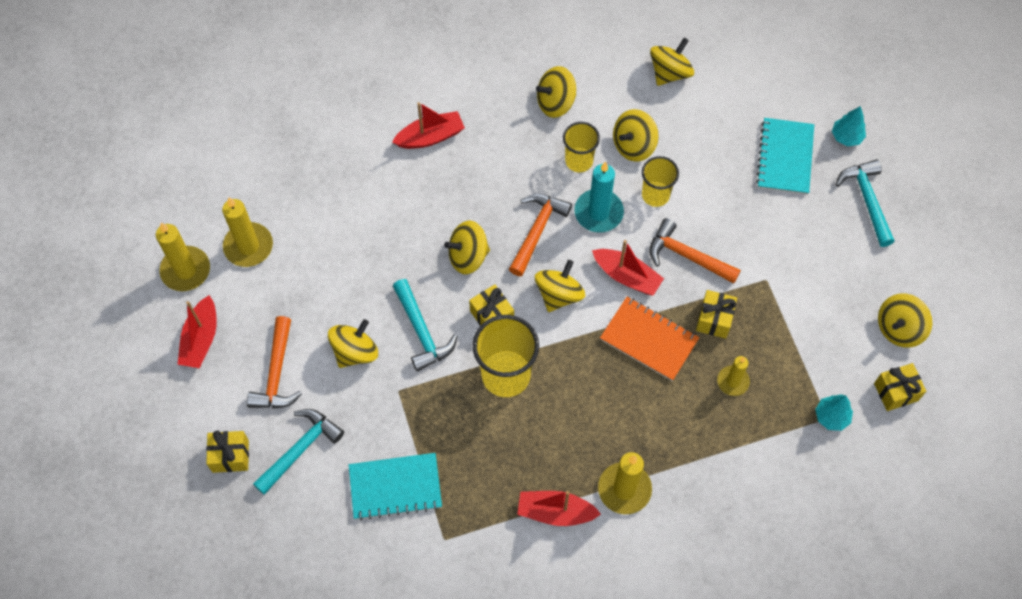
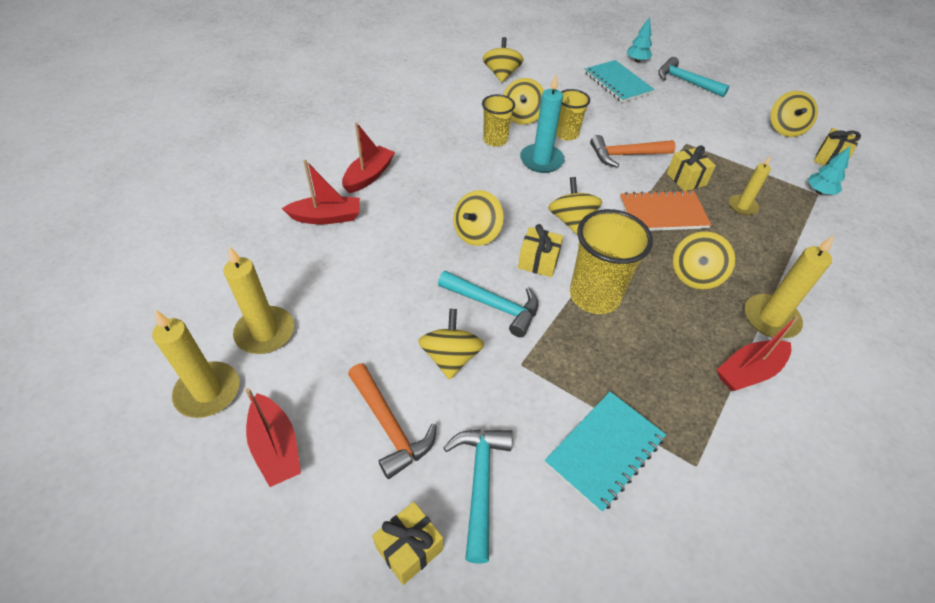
camera: 40 degrees left, 15 degrees down
orange hammer [509,194,572,276] -> none
yellow spinning top [536,66,576,118] -> yellow spinning top moved to [673,231,735,289]
red boat [592,240,664,296] -> red boat moved to [282,160,360,224]

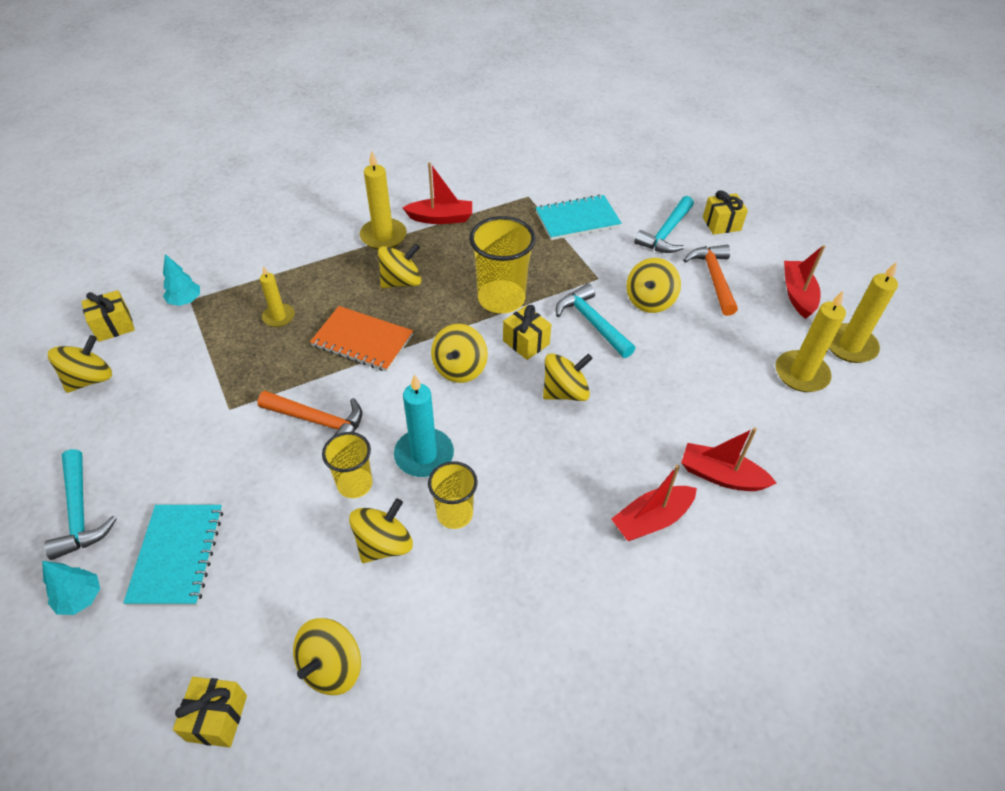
camera: 150 degrees left, 0 degrees up
yellow gift [667,146,716,191] -> yellow gift moved to [173,677,247,747]

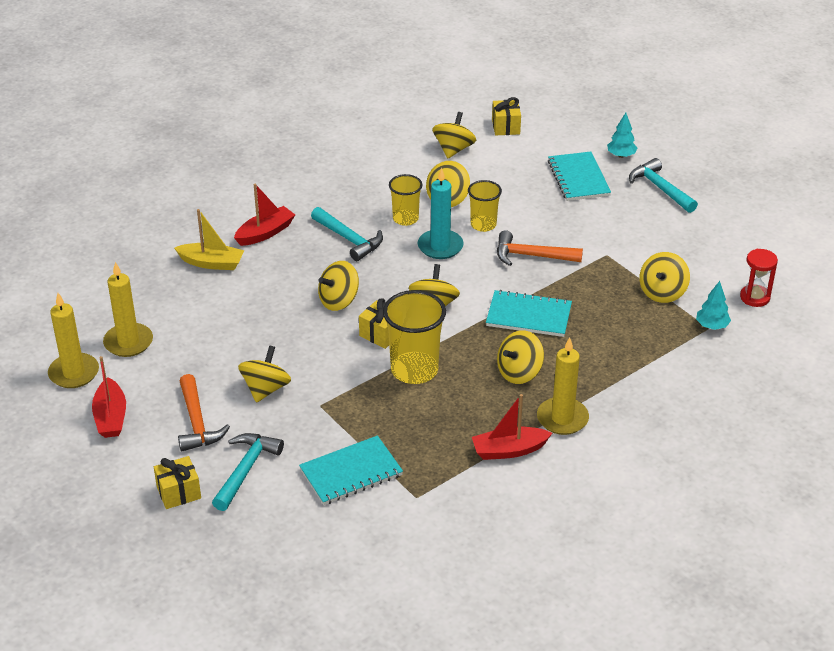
camera: 170 degrees right, 10 degrees down
yellow spinning top [48,335,112,393] -> yellow spinning top moved to [640,252,690,303]
yellow gift [81,290,135,342] -> red hourglass [740,249,778,307]
yellow candle [260,266,295,327] -> none
orange notebook [310,306,413,372] -> turquoise notebook [486,290,572,337]
turquoise hammer [556,283,636,358] -> turquoise hammer moved to [311,207,383,261]
red boat [681,428,776,491] -> yellow boat [174,209,245,270]

